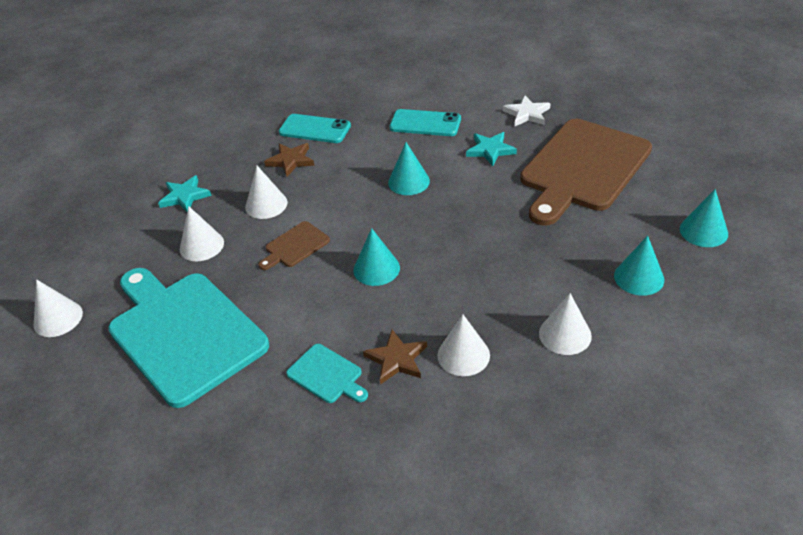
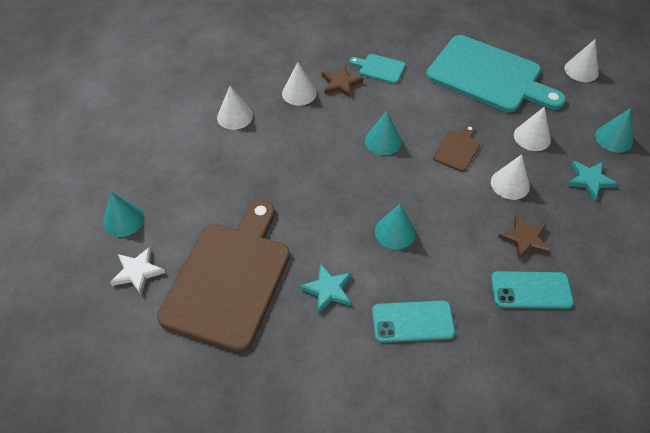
camera: 160 degrees right, 10 degrees up
white star [503,96,551,127] -> white star moved to [110,247,165,295]
turquoise cone [614,236,664,296] -> turquoise cone moved to [595,108,633,153]

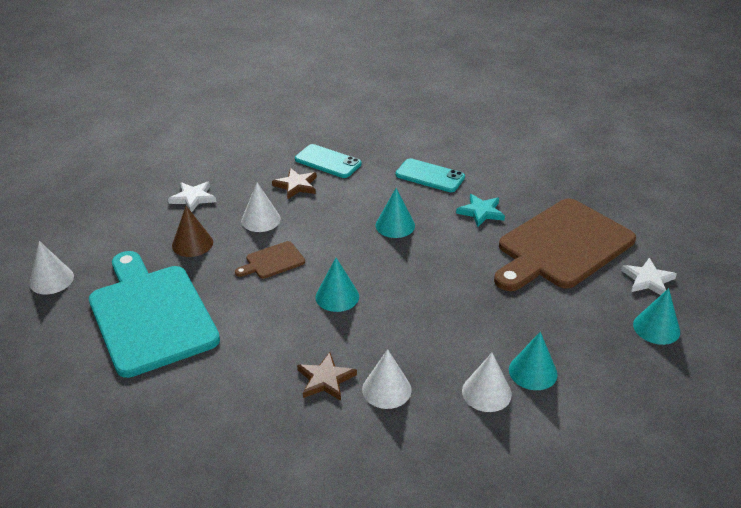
camera: 150 degrees left, 15 degrees down
turquoise cutting board [350,54,406,84] -> none
white cone [514,107,551,151] -> brown cone [172,206,213,257]
turquoise star [567,161,618,200] -> white star [168,182,216,212]
turquoise cone [595,108,633,153] -> turquoise cone moved to [509,332,558,390]

